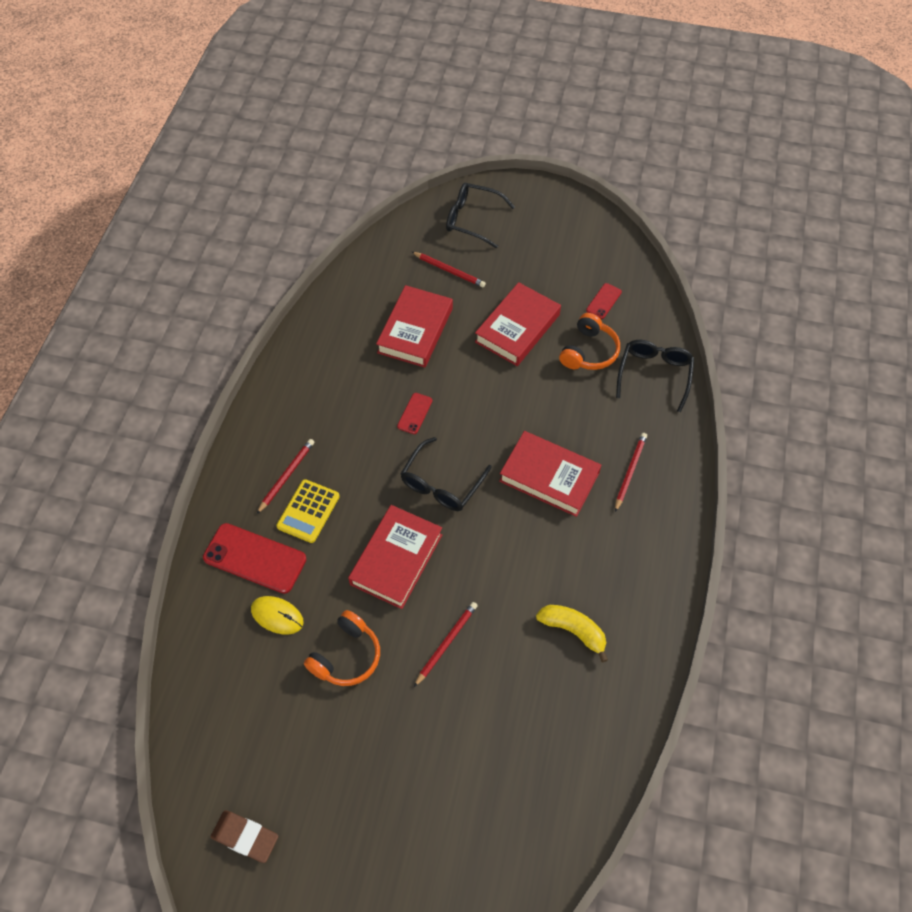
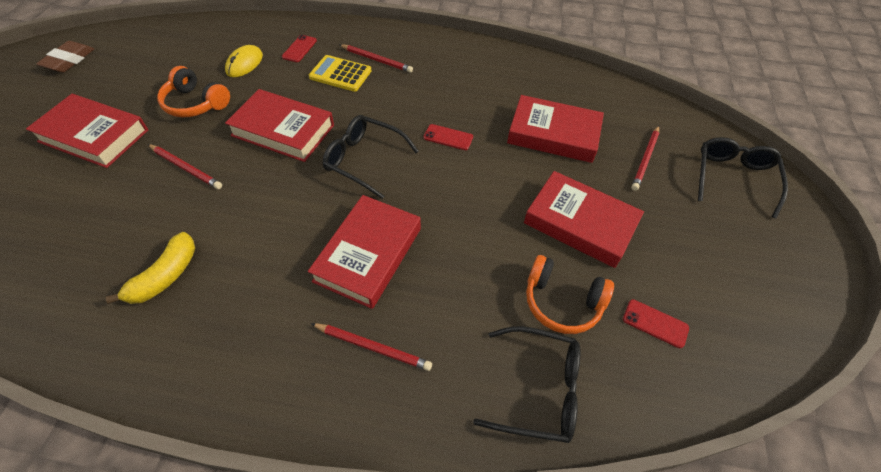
camera: 85 degrees right, 5 degrees down
red phone [203,523,307,594] -> red phone [282,35,317,62], size x0.51
none -> red book [26,94,148,168]

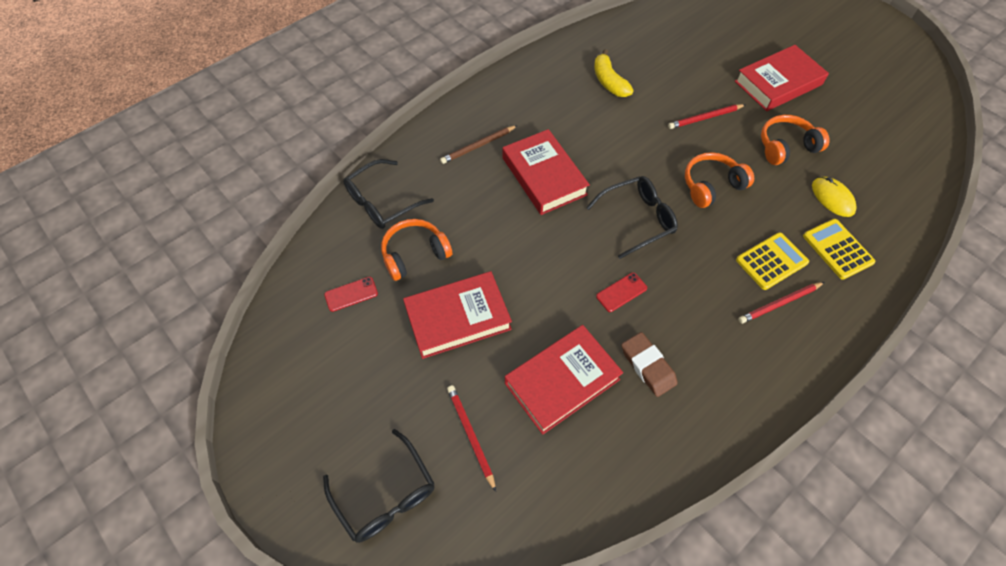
camera: 130 degrees right, 5 degrees up
brown eraser [36,41,94,72] -> brown eraser moved to [622,332,678,397]
red book [225,89,334,162] -> orange headphones [685,152,754,208]
red phone [282,35,317,62] -> yellow calculator [803,219,875,280]
red pencil [311,323,432,371] -> brown pencil [440,125,518,164]

